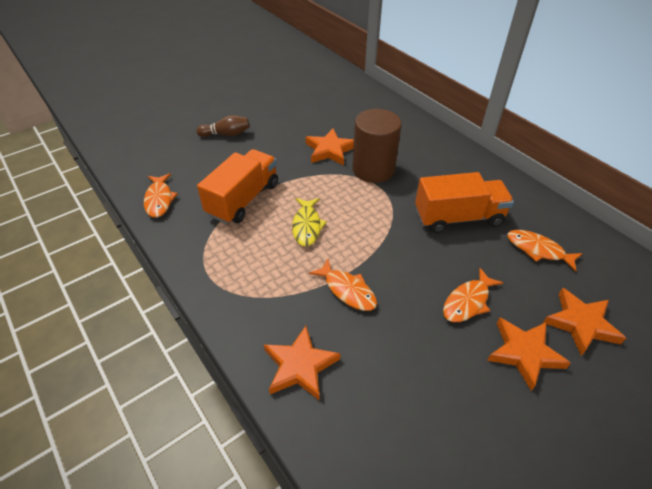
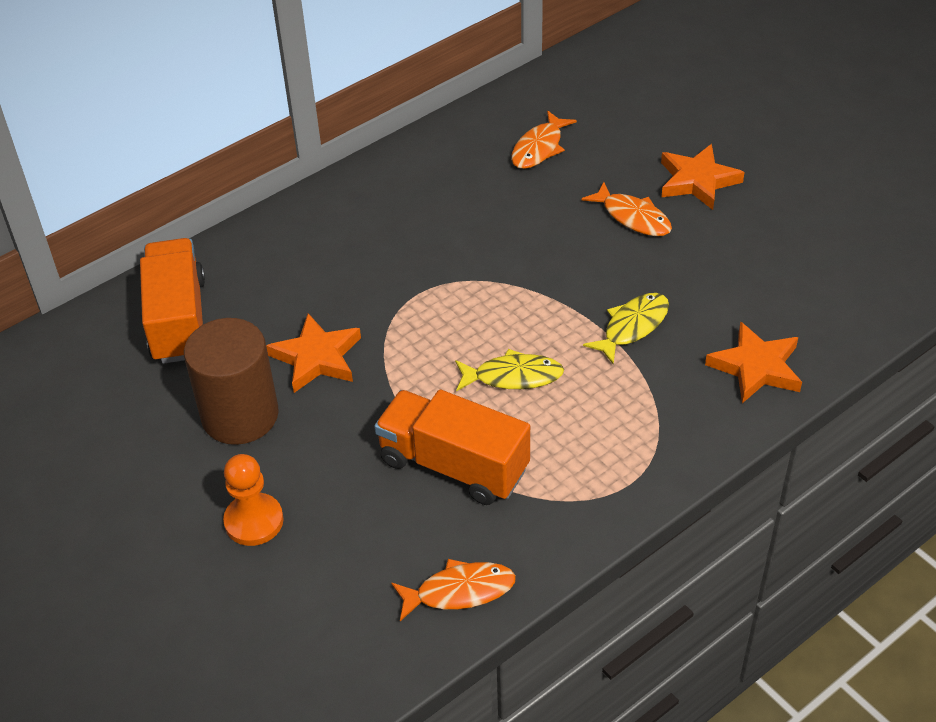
camera: 90 degrees left, 0 degrees up
brown bowling pin [196,115,250,137] -> orange pawn [223,454,284,546]
orange fish [309,259,377,311] -> yellow fish [583,293,669,365]
brown cylinder [352,109,401,183] -> brown cylinder moved to [184,318,279,445]
orange truck [415,172,514,233] -> orange truck moved to [140,238,205,364]
orange star [543,288,626,356] -> none

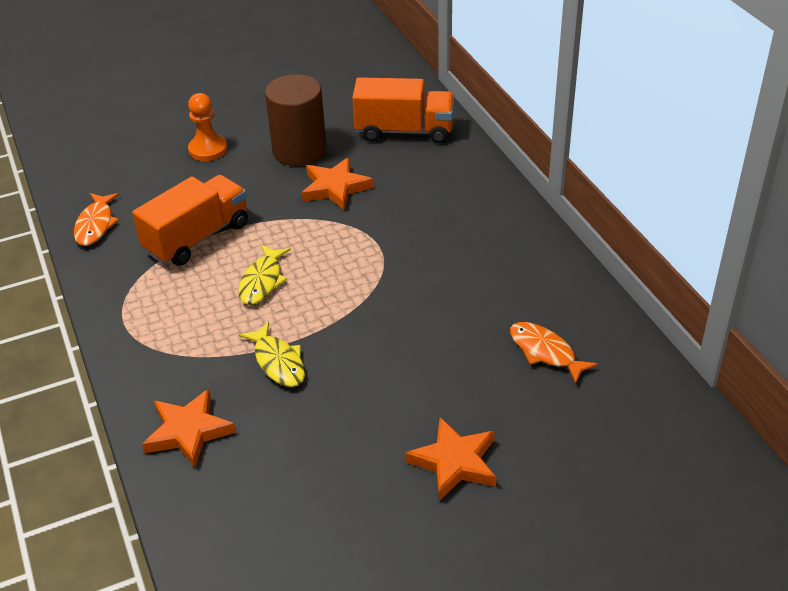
camera: 105 degrees right, 5 degrees down
orange fish [581,182,672,236] -> none

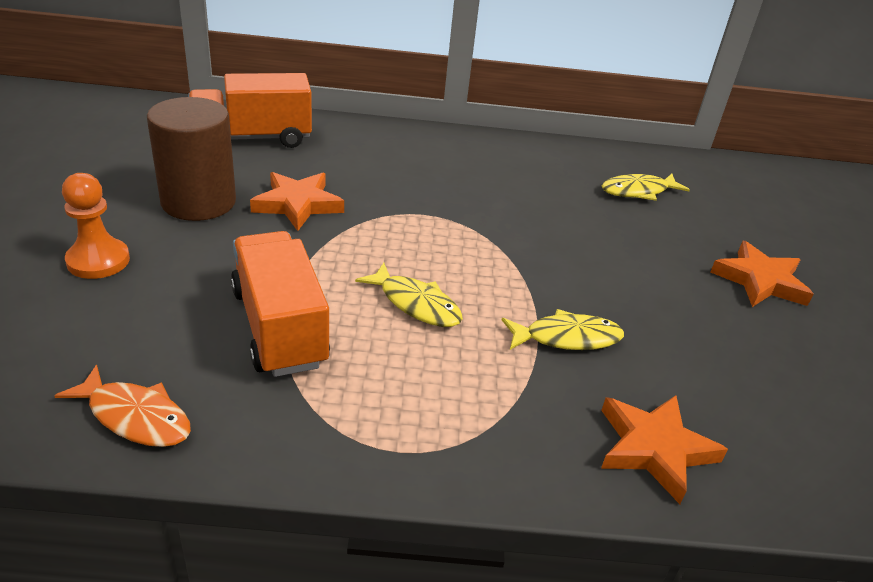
camera: 70 degrees left, 5 degrees down
orange truck [352,77,454,143] -> orange truck turned 135 degrees counterclockwise [188,73,312,148]
orange fish [510,322,598,384] -> yellow fish [602,173,690,201]

